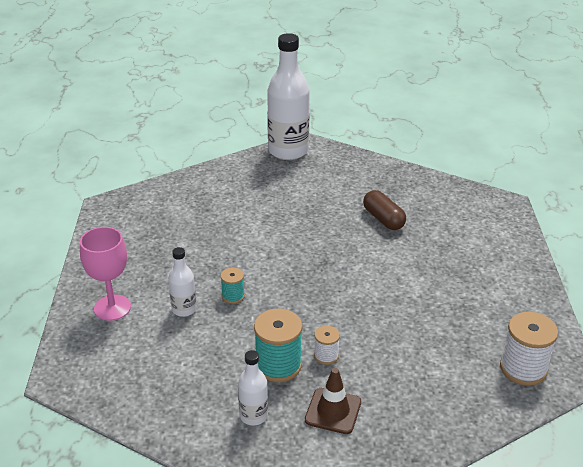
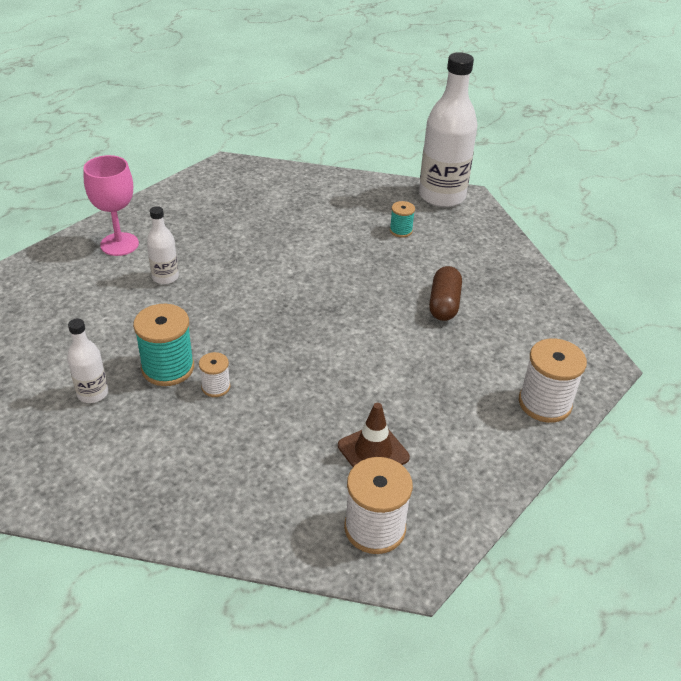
camera: 40 degrees right, 5 degrees up
turquoise spool [221,267,245,304] -> turquoise spool moved to [390,201,415,237]
brown traffic cone [305,368,361,434] -> brown traffic cone moved to [338,403,410,467]
none -> white spool [519,338,587,423]

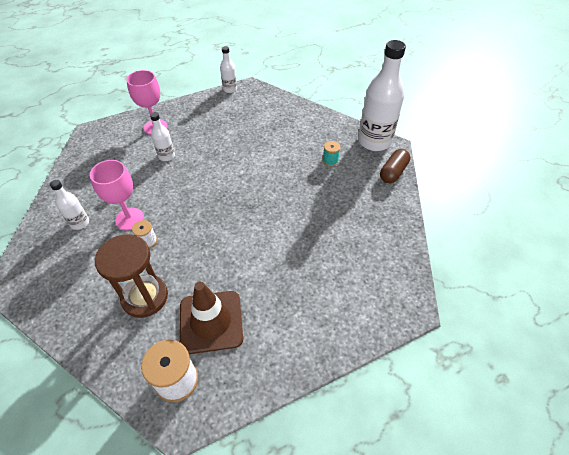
camera: 25 degrees right, 10 degrees up
turquoise spool [133,304,194,386] -> pink goblet [90,160,144,230]
brown traffic cone [338,403,410,467] -> brown traffic cone [180,282,243,354], size x1.55
brown capsule [429,266,462,321] -> brown capsule moved to [380,149,410,183]
white spool [519,338,587,423] -> none
none -> brown hourglass [95,234,168,318]
none -> white bottle [220,46,237,93]

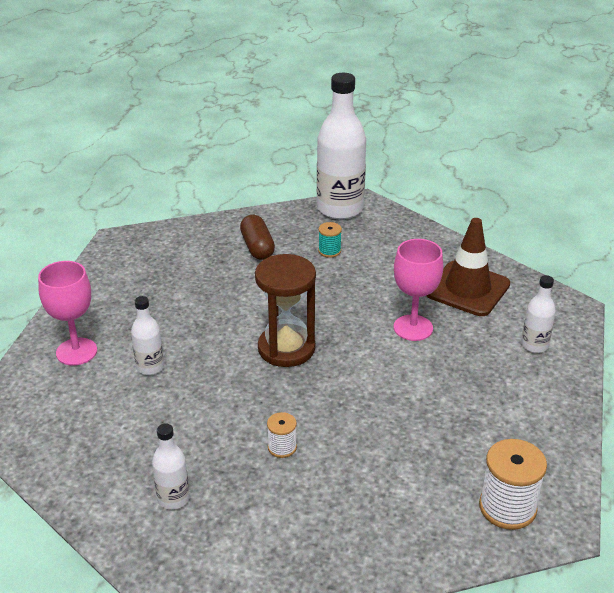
camera: 50 degrees left, 15 degrees down
pink goblet [90,160,144,230] -> pink goblet moved to [394,239,443,341]
brown hourglass [95,234,168,318] -> brown hourglass moved to [255,254,316,367]
brown traffic cone [180,282,243,354] -> brown traffic cone moved to [427,218,510,316]
white bottle [220,46,237,93] -> white bottle moved to [521,275,556,353]
brown capsule [380,149,410,183] -> brown capsule moved to [240,215,275,260]

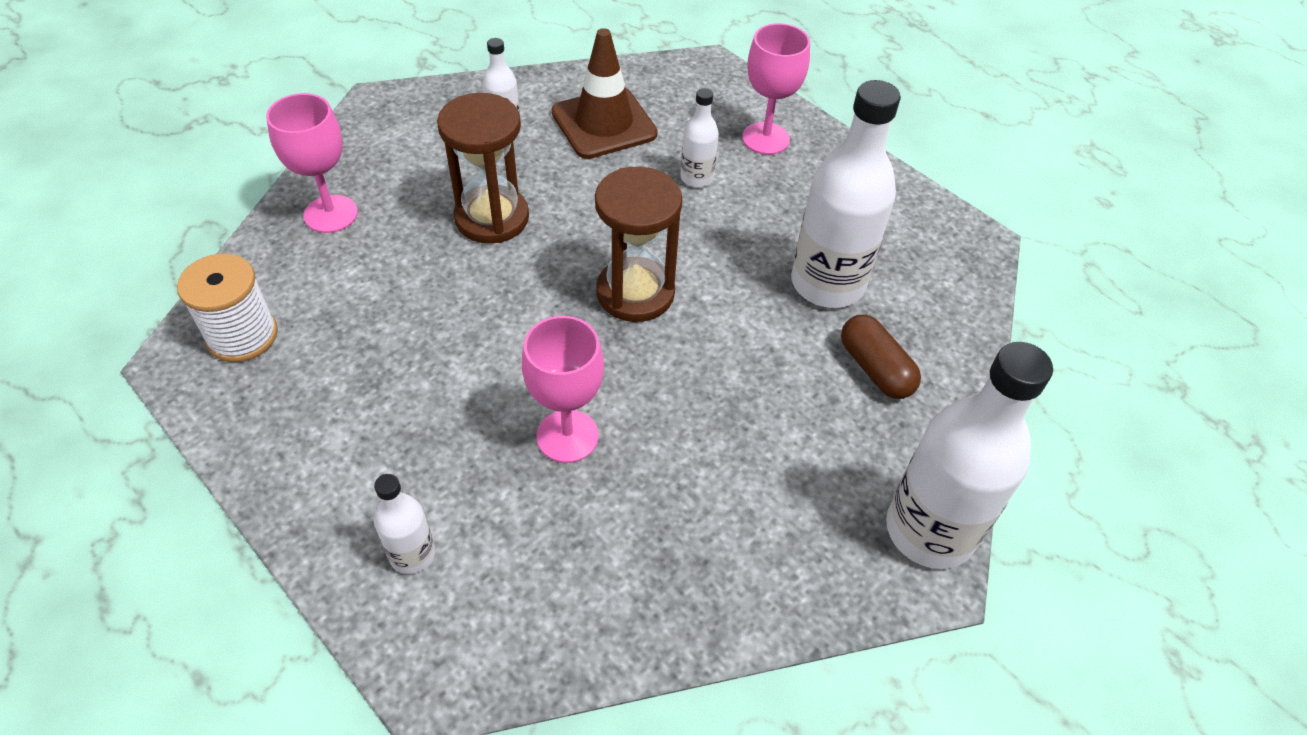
camera: 120 degrees right, 15 degrees up
brown capsule [240,215,275,260] -> brown capsule turned 45 degrees clockwise [841,315,921,399]
white spool [267,412,297,458] -> brown hourglass [437,93,529,244]
turquoise spool [318,222,342,258] -> none
brown traffic cone [427,218,510,316] -> brown traffic cone moved to [552,28,658,159]
none -> pink goblet [266,93,358,233]
none -> white bottle [791,80,901,308]

